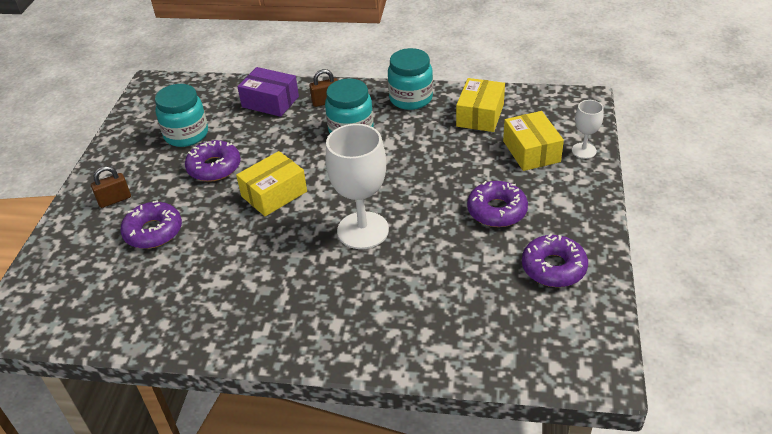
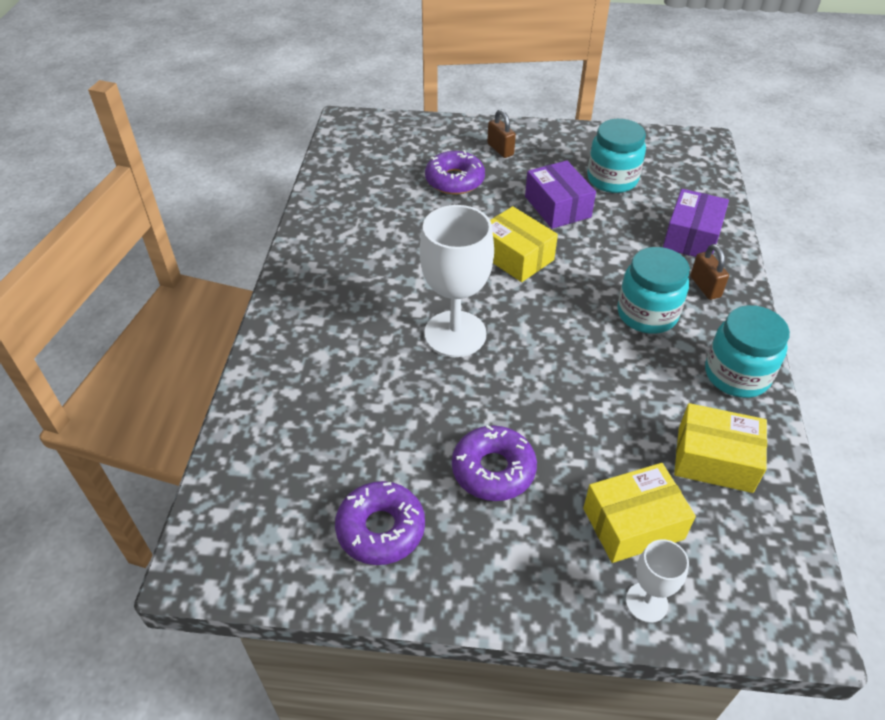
camera: 85 degrees right, 5 degrees up
purple donut [185,140,241,182] -> purple box [525,160,596,229]

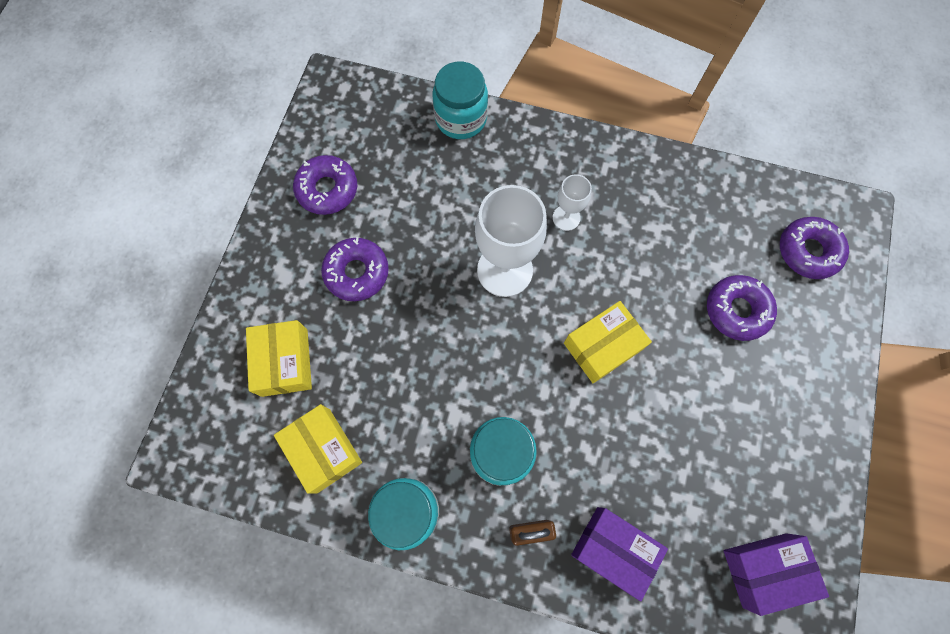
camera: 100 degrees right, 25 degrees up
brown padlock [487,110,516,158] -> none
purple box [525,160,596,229] -> purple box moved to [723,533,829,616]
turquoise jar [587,119,646,193] -> turquoise jar moved to [433,62,488,139]
white goblet [626,539,689,623] -> white goblet moved to [553,174,592,231]
yellow box [674,403,767,493] -> yellow box turned 60 degrees counterclockwise [274,404,362,494]
none -> purple donut [780,217,849,279]

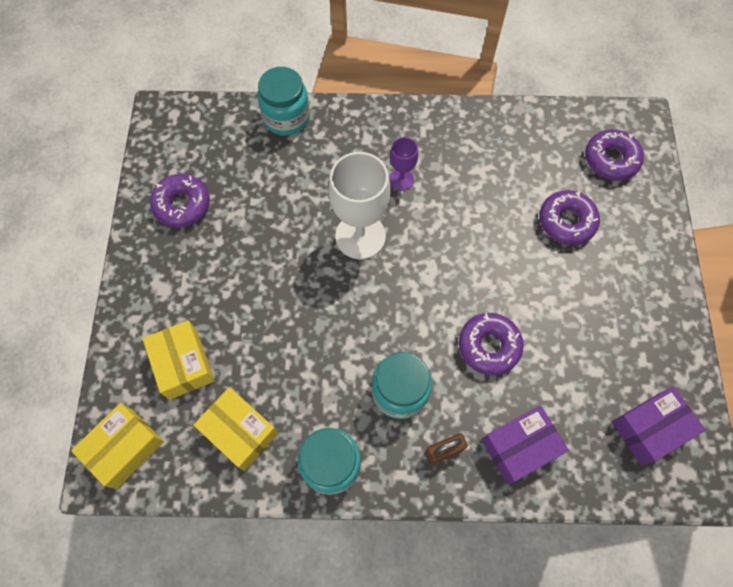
camera: 15 degrees left, 5 degrees down
purple donut [321,237,389,301] -> purple donut moved to [459,313,524,375]
white goblet [553,174,592,231] -> purple goblet [389,137,419,191]
yellow box [564,301,652,383] -> yellow box moved to [71,403,164,489]
purple box [571,507,668,602] -> purple box turned 45 degrees counterclockwise [482,405,569,484]

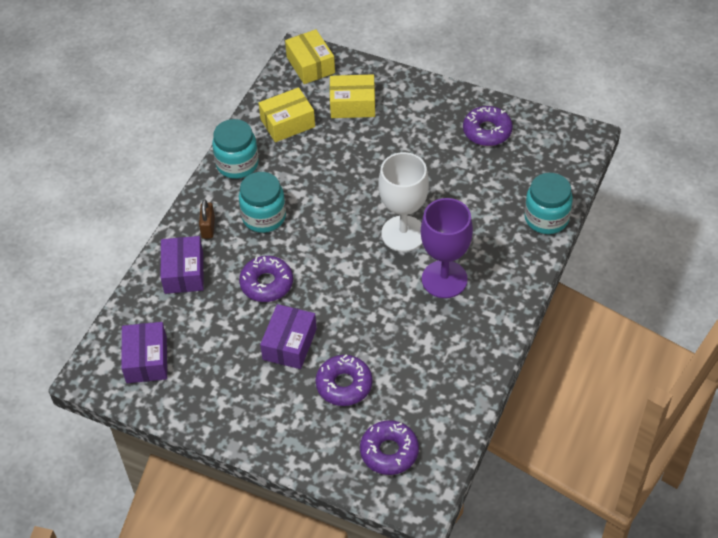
camera: 115 degrees right, 15 degrees down
purple goblet [389,137,419,191] -> purple goblet [421,198,473,298], size x1.95
none -> purple box [260,304,317,369]

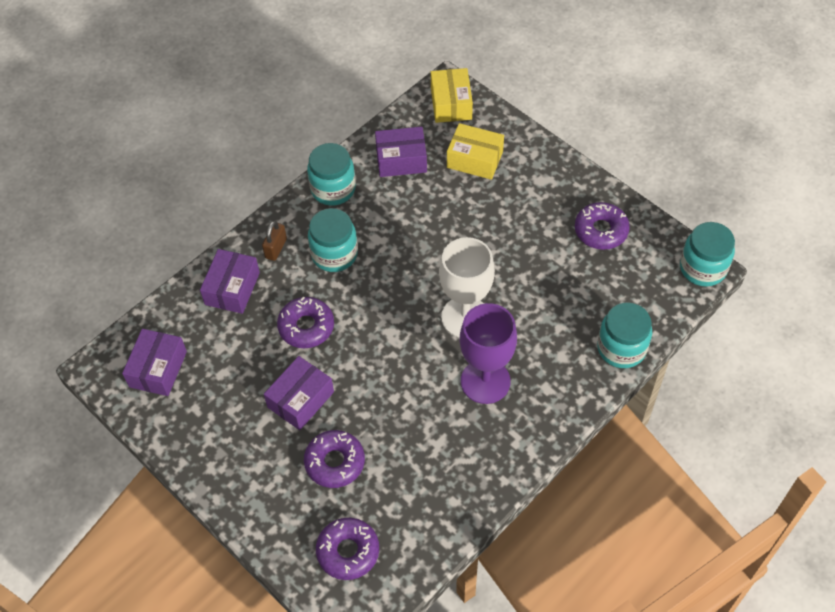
camera: 20 degrees right, 5 degrees up
yellow box [259,87,315,142] -> purple box [375,127,427,177]
none -> turquoise jar [680,222,735,287]

